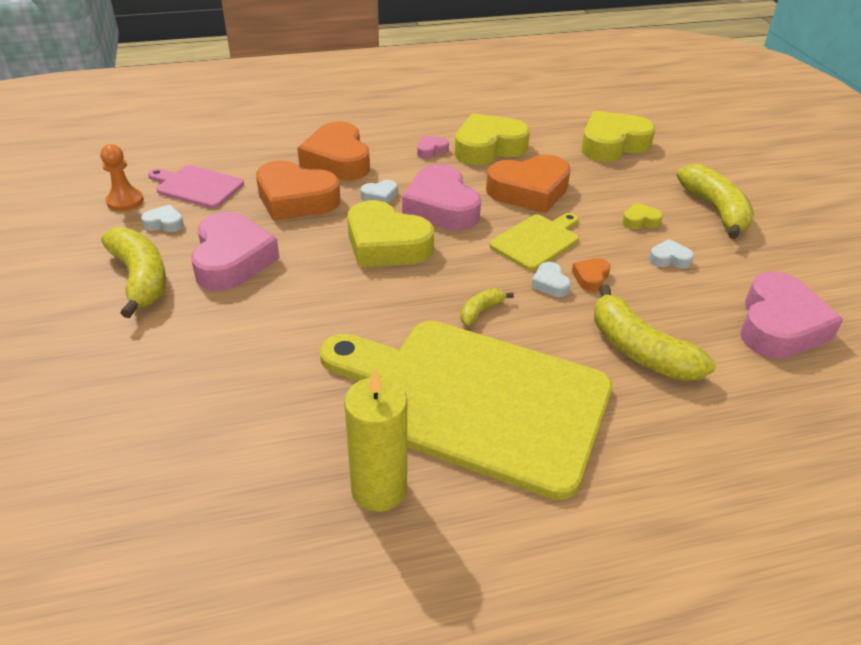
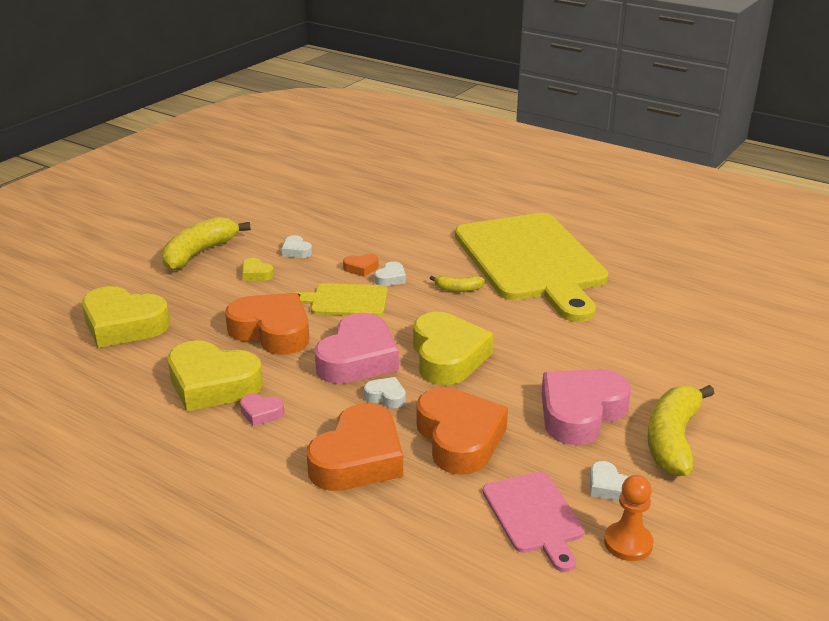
camera: 130 degrees left, 10 degrees down
yellow candle [344,369,407,512] -> none
yellow banana [594,284,716,381] -> none
pink heart [740,271,843,359] -> none

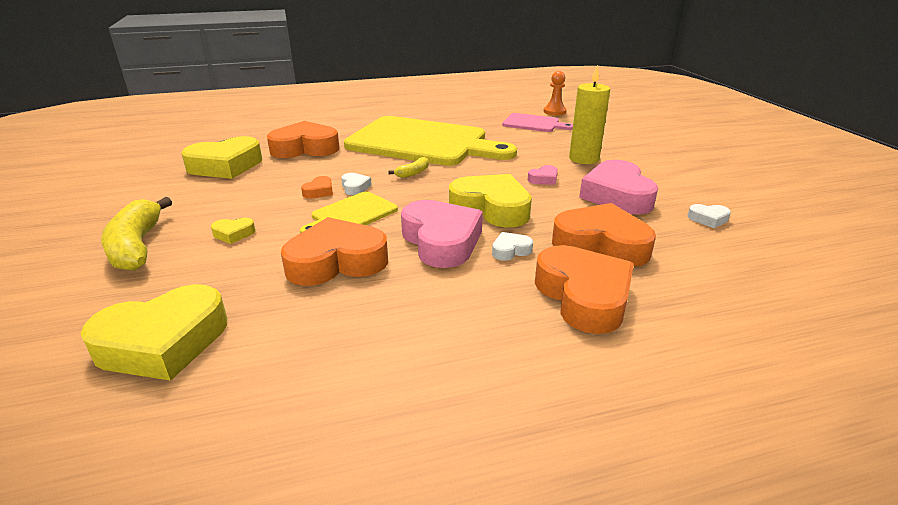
camera: 50 degrees left, 0 degrees up
yellow heart [168,340,263,411] -> yellow heart moved to [181,136,262,179]
pink heart [240,394,284,426] -> pink heart moved to [528,165,558,185]
white heart [282,235,312,258] -> none
pink cutting board [483,472,585,572] -> pink cutting board moved to [502,113,573,132]
orange pawn [604,475,654,561] -> orange pawn moved to [544,71,567,116]
yellow banana [647,385,714,476] -> none
none -> orange heart [267,121,340,158]
none -> yellow candle [569,66,610,164]

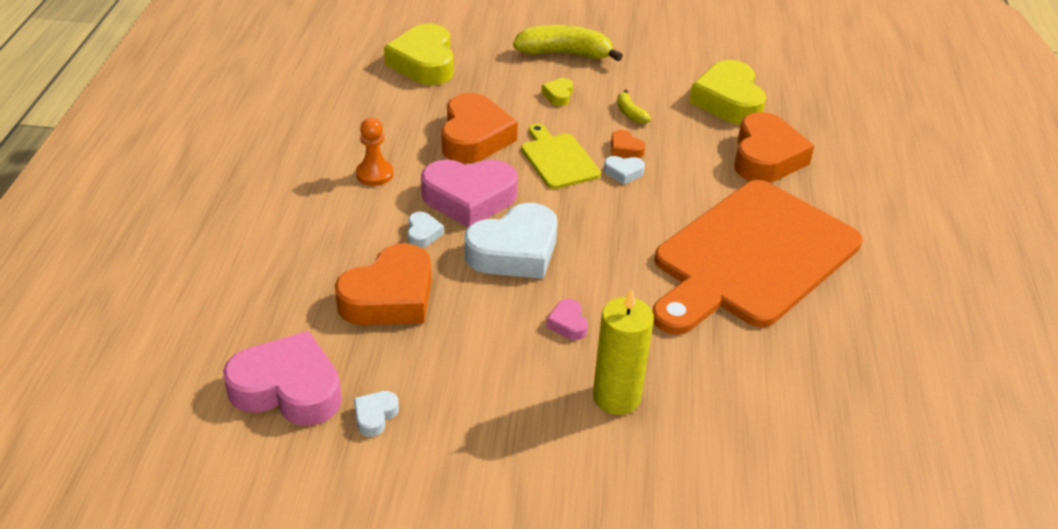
camera: 110 degrees right, 10 degrees up
yellow cutting board [344,116,517,166] -> orange cutting board [652,180,863,335]
yellow banana [388,157,429,178] -> yellow banana moved to [617,89,651,124]
yellow heart [449,174,532,227] -> white heart [464,203,557,279]
pink cutting board [502,113,573,132] -> none
orange heart [535,245,634,334] -> none
orange pawn [544,71,567,116] -> orange pawn moved to [356,118,393,186]
pink heart [579,160,658,214] -> pink heart moved to [223,331,342,426]

